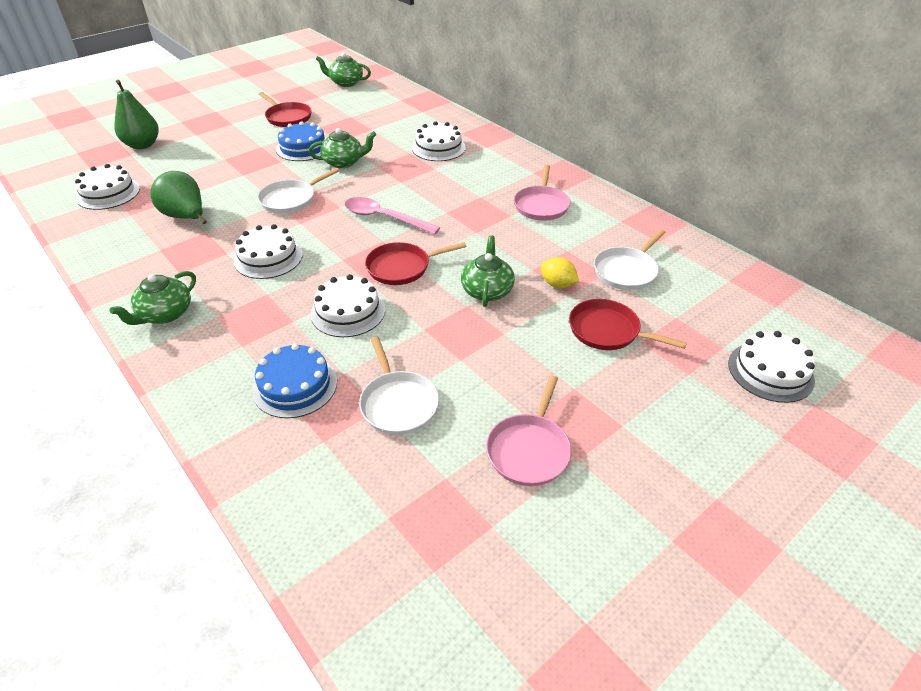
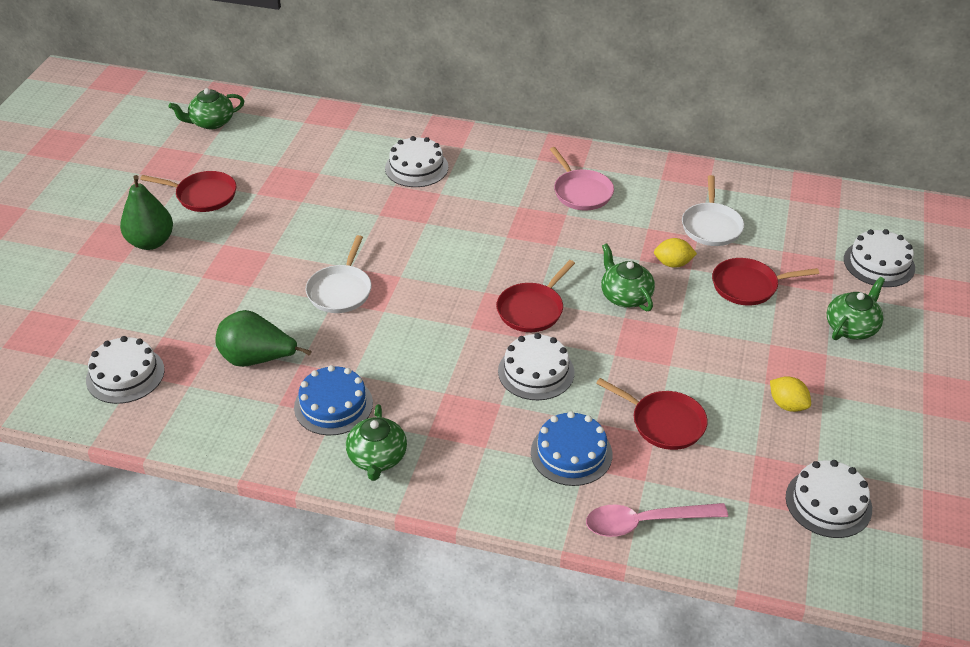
camera: 35 degrees left, 0 degrees up
green pear [114,80,158,149] -> green pear moved to [120,175,173,250]
white cake [234,224,303,279] -> white cake moved to [786,460,872,538]
blue cake [276,121,325,161] -> blue cake moved to [294,365,373,435]
green teapot [308,128,376,168] -> green teapot moved to [827,277,885,340]
pink spoon [344,197,440,234] -> pink spoon moved to [586,503,728,537]
white pan [359,337,439,435] -> red pan [596,378,708,450]
pink pan [486,375,572,486] -> yellow lemon [770,376,811,412]

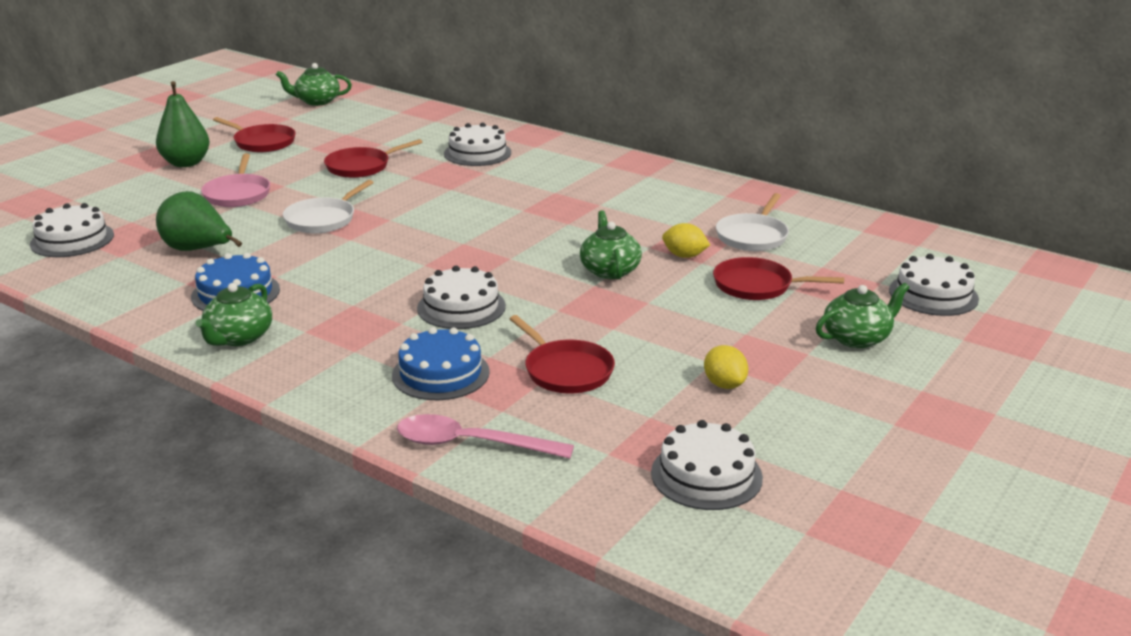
camera: 20 degrees right, 15 degrees down
red pan [496,260,575,332] -> red pan moved to [324,139,422,178]
pink pan [550,147,614,210] -> pink pan moved to [201,153,270,207]

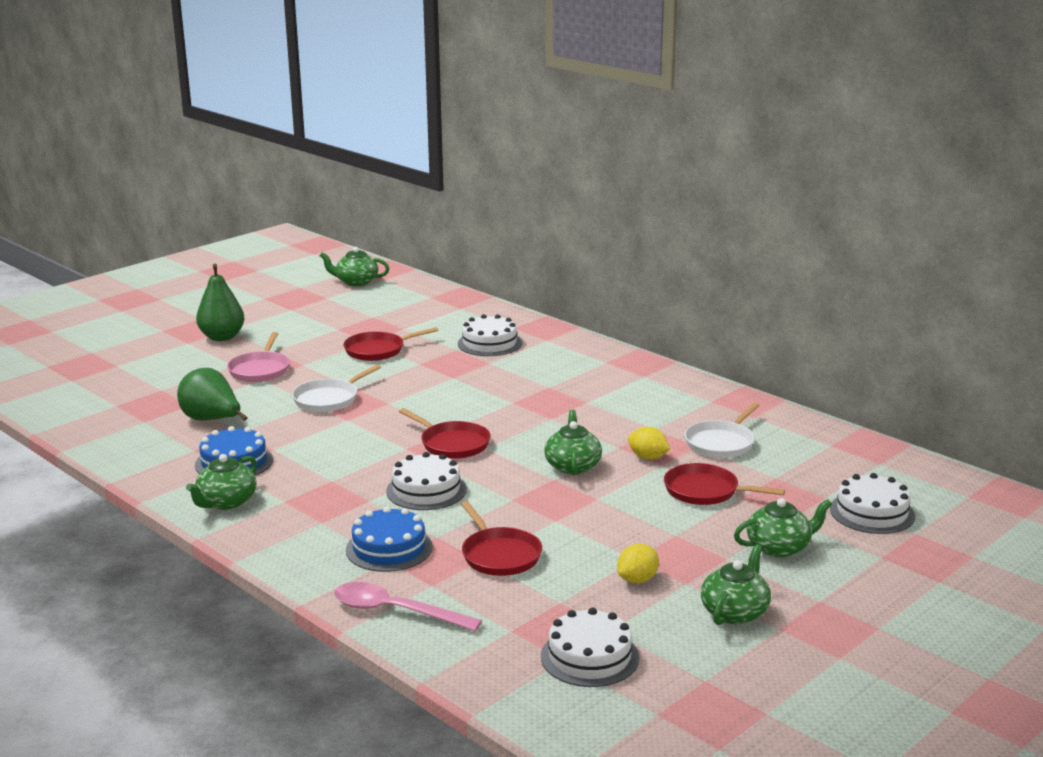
camera: 10 degrees right, 5 degrees down
white cake [30,203,114,257] -> none
red pan [213,117,296,152] -> red pan moved to [399,408,491,459]
yellow lemon [704,345,748,389] -> yellow lemon turned 60 degrees clockwise [617,544,659,583]
none -> green teapot [701,544,771,625]

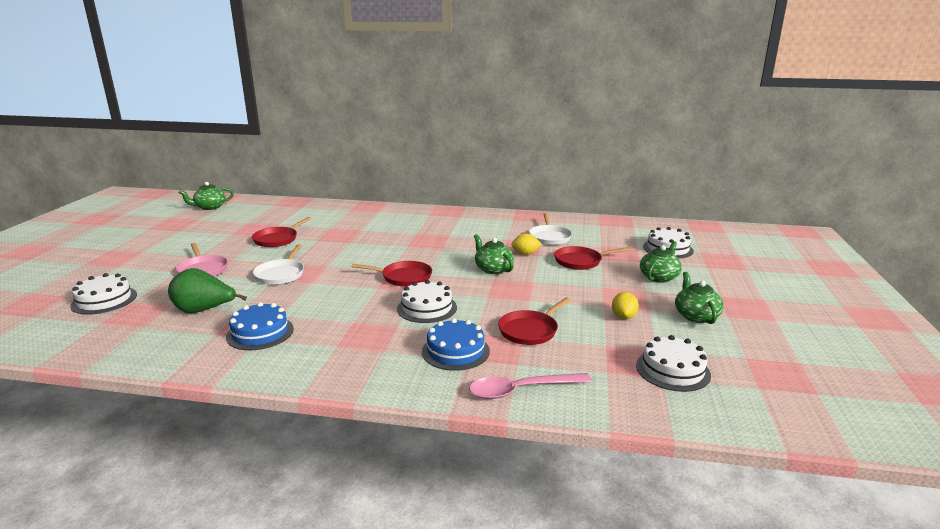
camera: 35 degrees left, 0 degrees up
green teapot [186,454,257,510] -> none
green pear [196,264,244,341] -> none
white cake [458,314,522,356] -> white cake moved to [70,273,137,315]
red pan [461,501,542,576] -> red pan turned 105 degrees clockwise [498,297,570,345]

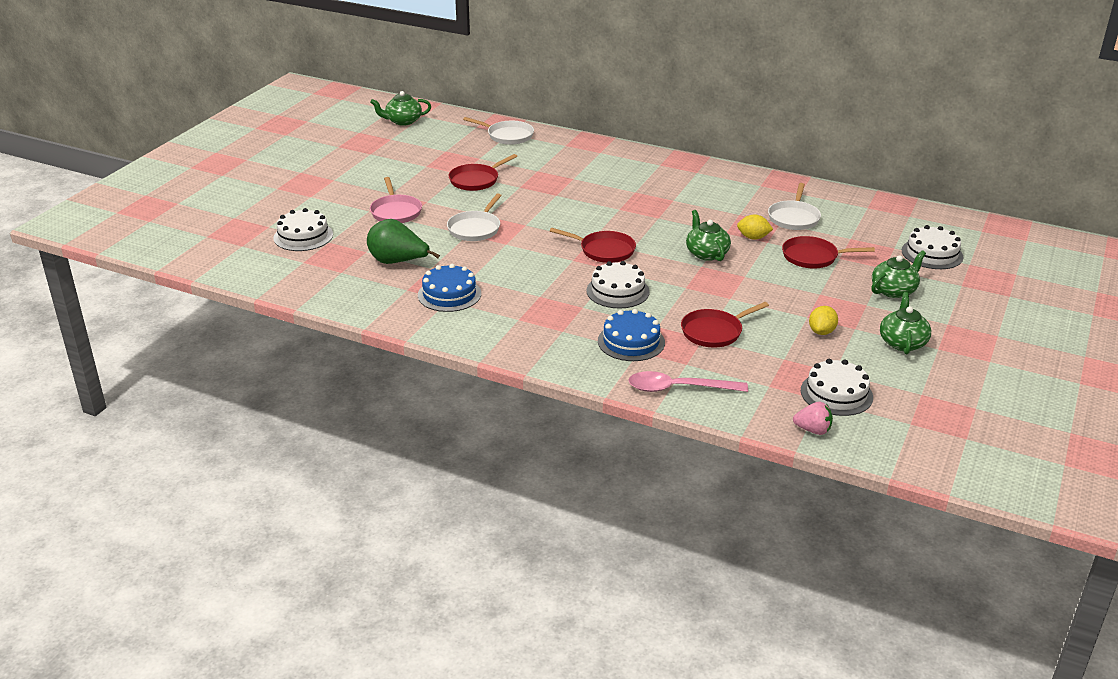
camera: 15 degrees right, 10 degrees up
none -> white pan [463,117,534,145]
none -> pink strawberry [793,402,833,435]

